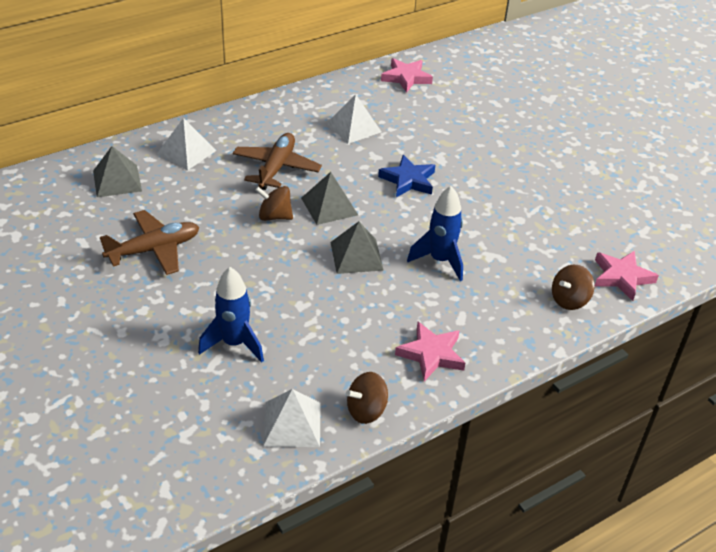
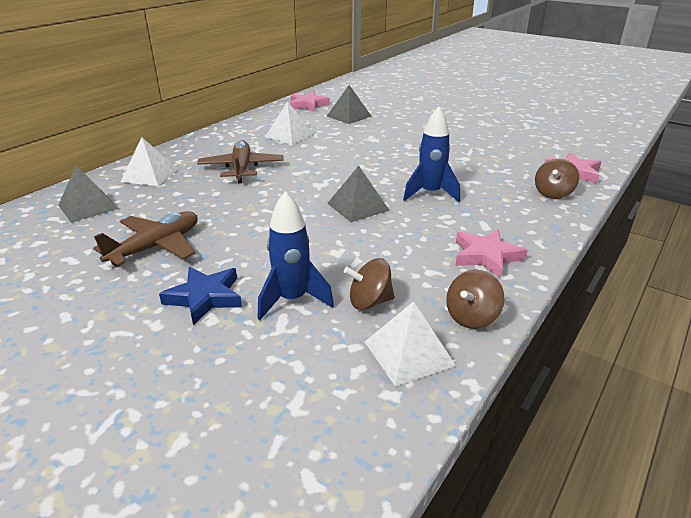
camera: 20 degrees left, 10 degrees down
brown spinning top [255,186,293,221] -> brown spinning top moved to [344,258,395,310]
grey pyramid [301,172,358,225] -> grey pyramid moved to [327,85,371,124]
blue star [378,155,435,197] -> blue star moved to [159,267,242,325]

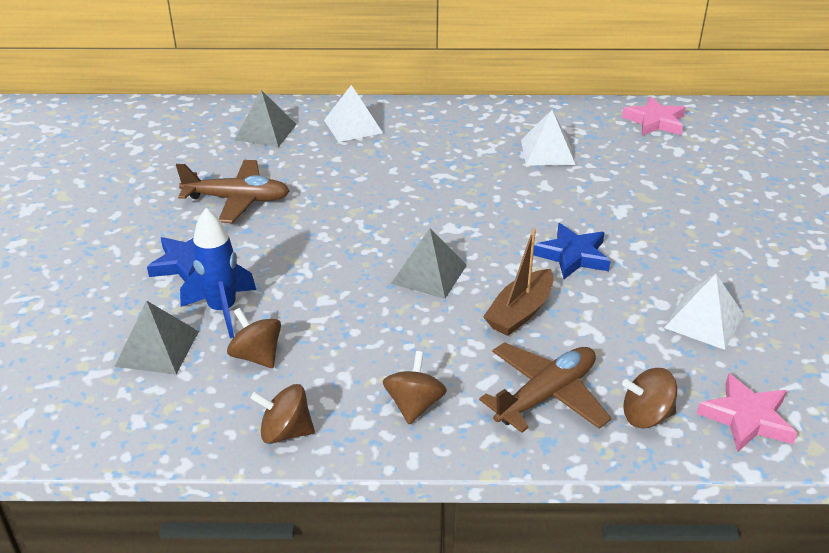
camera: 55 degrees right, 5 degrees up
brown plane [197,140,284,184] -> brown plane moved to [479,342,611,433]
grey pyramid [327,85,371,124] -> grey pyramid moved to [114,301,199,374]
white pyramid [365,301,456,386] -> white pyramid moved to [664,274,744,350]
blue rocket [403,106,460,202] -> brown boat [483,228,554,336]
pink star [455,229,528,278] -> brown spinning top [383,351,447,424]
none -> blue star [533,223,610,279]

